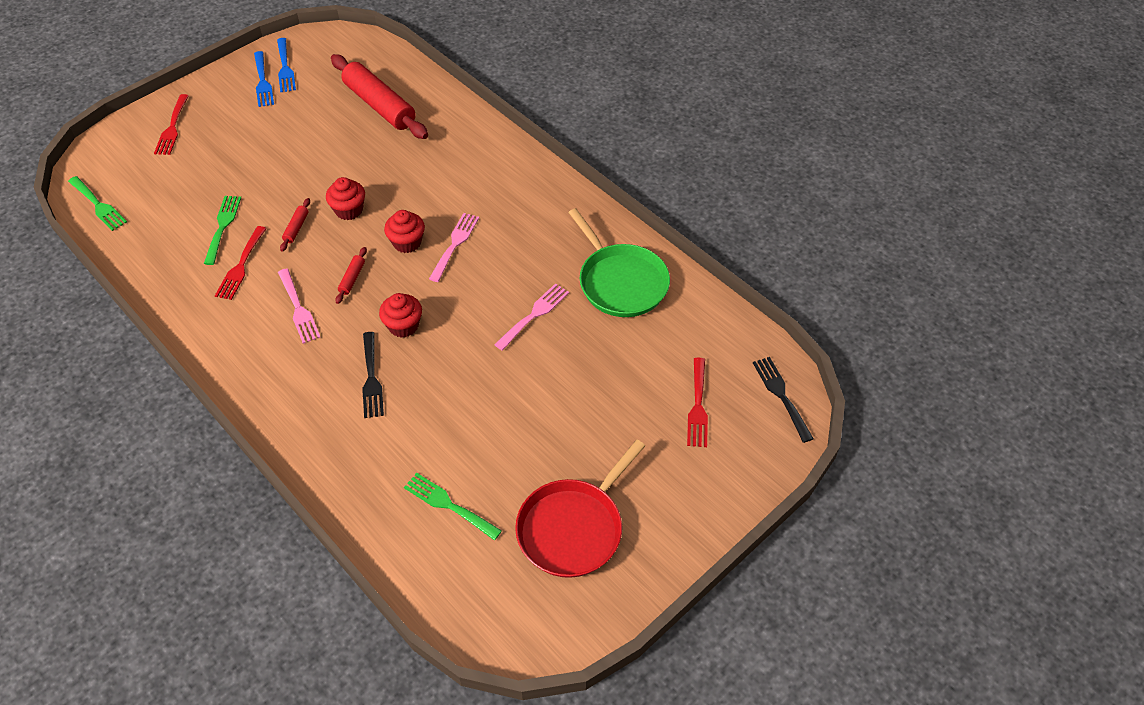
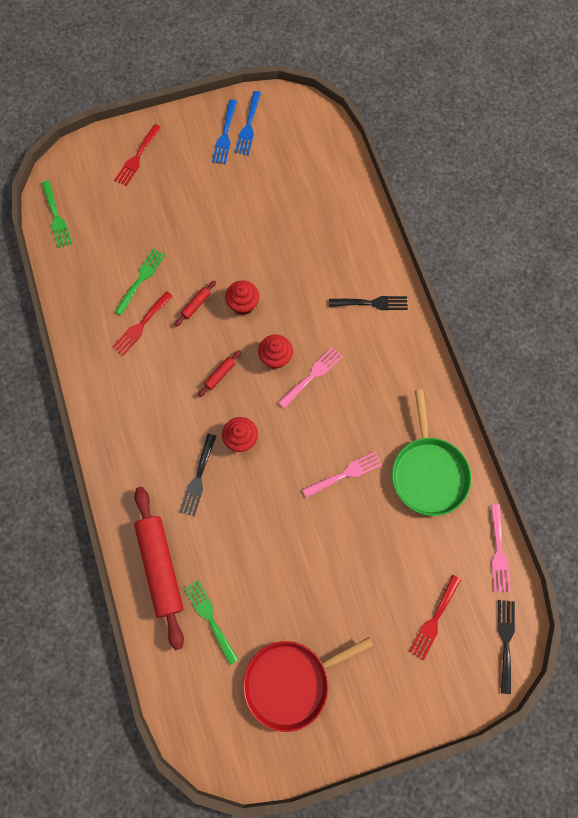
camera: 25 degrees right, 20 degrees up
pink fork [278,269,320,344] -> pink fork moved to [490,504,511,592]
red rolling pin [331,54,428,139] -> red rolling pin moved to [134,487,184,650]
none -> black fork [329,296,408,310]

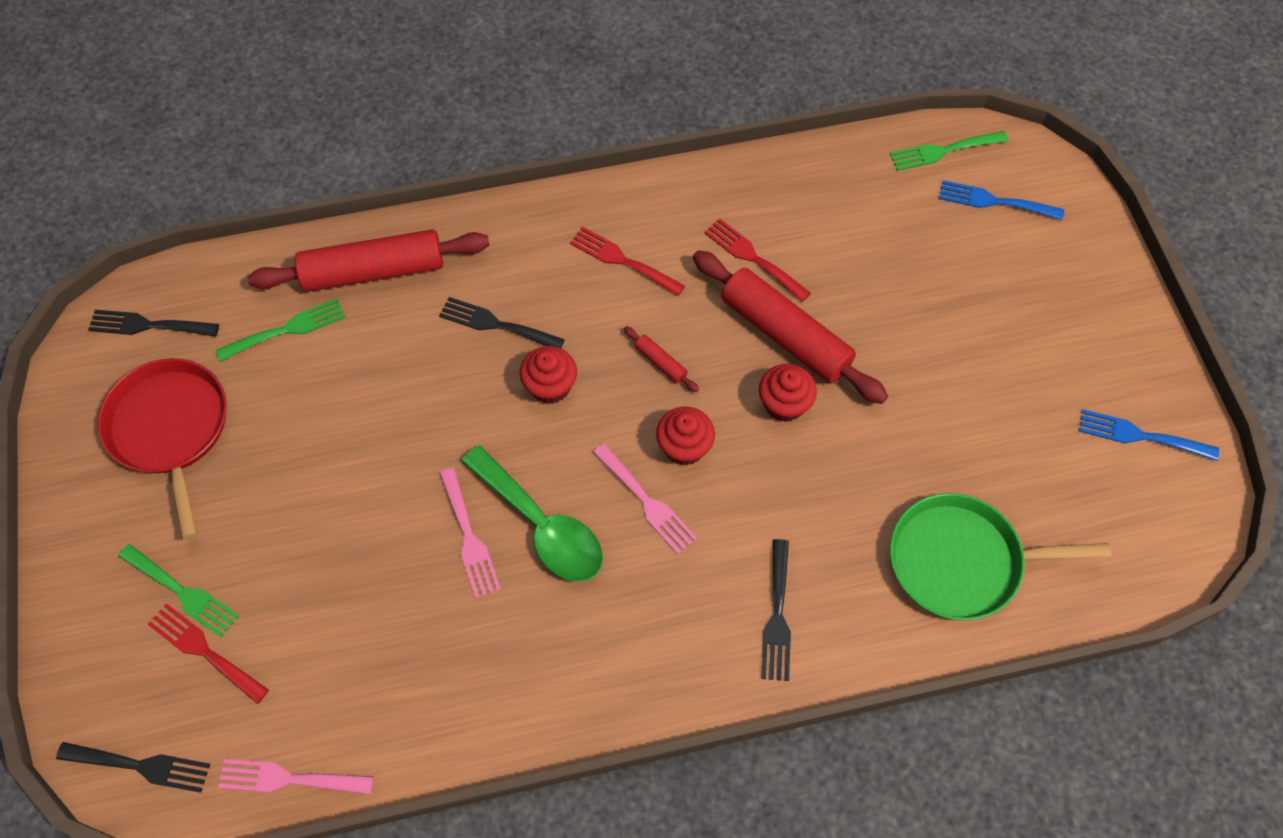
camera: 95 degrees right, 10 degrees down
red fork [114,124,161,186] -> red fork moved to [570,227,685,296]
green fork [114,248,165,315] -> green fork moved to [118,544,239,638]
red rolling pin [175,280,216,326] -> red rolling pin [693,250,888,404], size x2.43
blue fork [212,99,237,164] -> blue fork moved to [939,180,1064,220]
green pan [392,390,471,516] -> green pan moved to [890,493,1112,620]
none -> black fork [88,310,219,337]
none -> green spoon [461,445,603,582]

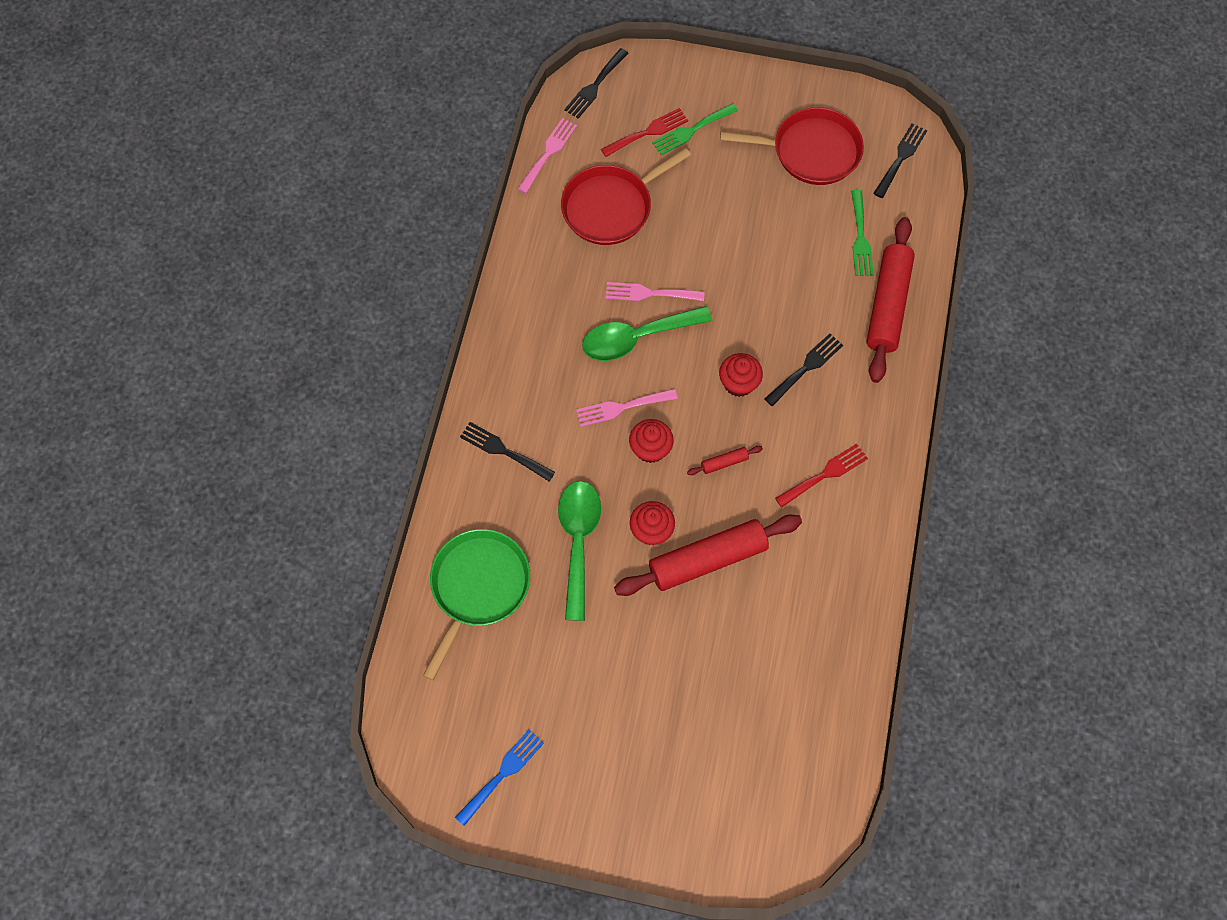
camera: 115 degrees right, 5 degrees up
red fork [704,218,811,302] -> none
green fork [890,131,1008,171] -> none
blue fork [939,180,1064,220] -> none
none -> green spoon [558,481,601,621]
none -> red pan [561,148,691,245]

